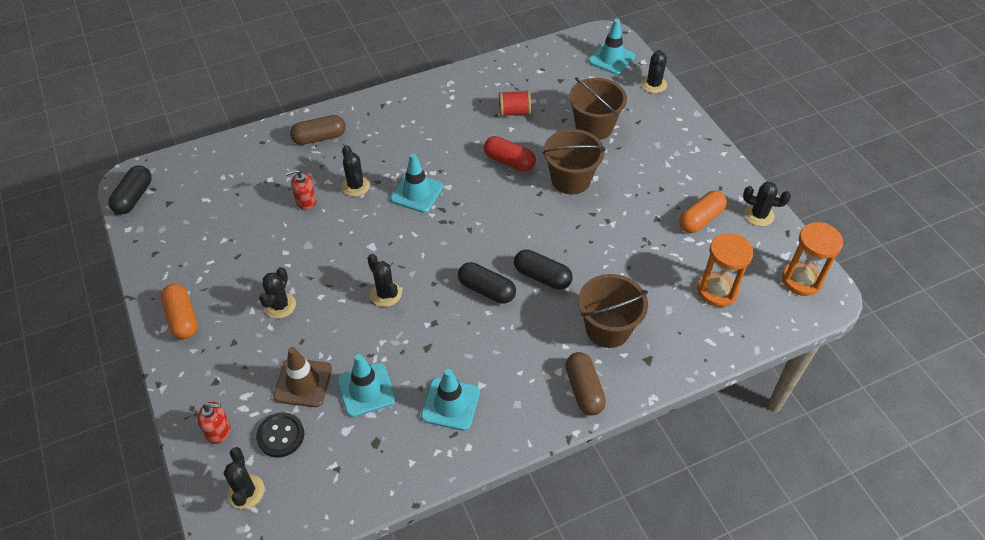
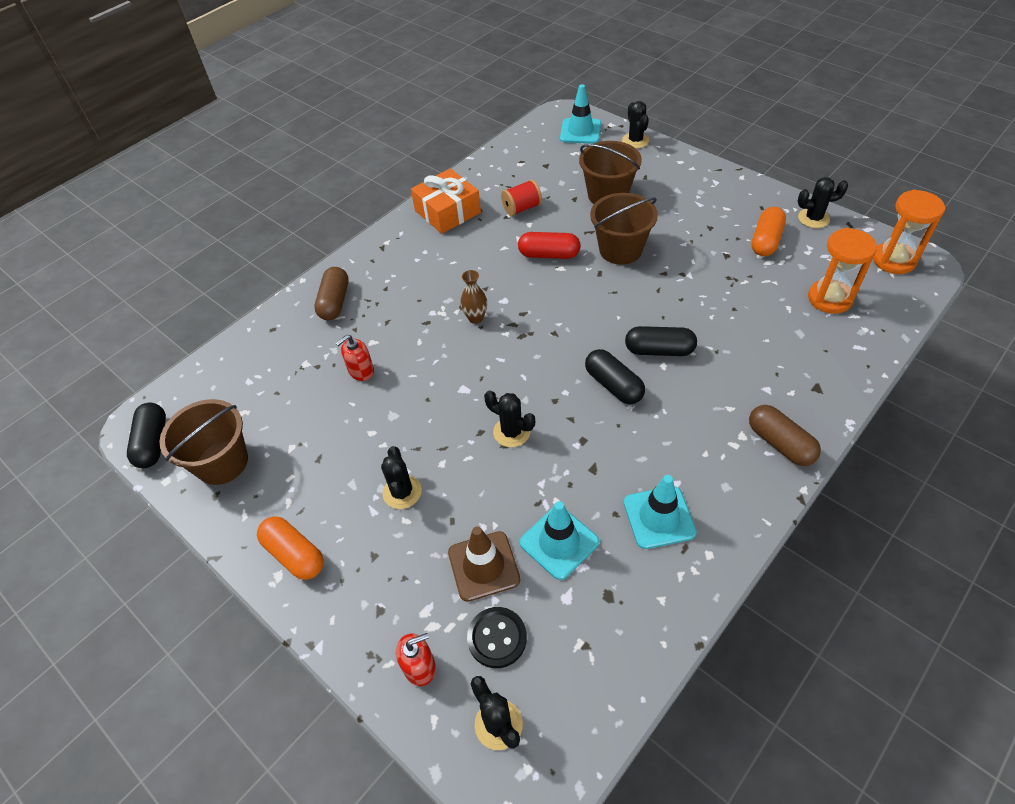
camera: 20 degrees left, 0 degrees up
brown capsule [290,115,346,145] -> brown capsule turned 45 degrees counterclockwise [314,267,349,320]
black cactus [341,145,370,196] -> none
turquoise traffic cone [390,153,443,213] -> brown vase [460,270,487,324]
black capsule [458,262,516,304] -> black capsule turned 45 degrees clockwise [585,349,645,404]
brown bucket [578,274,648,348] -> brown bucket moved to [159,399,248,485]
none -> orange gift [411,169,481,234]

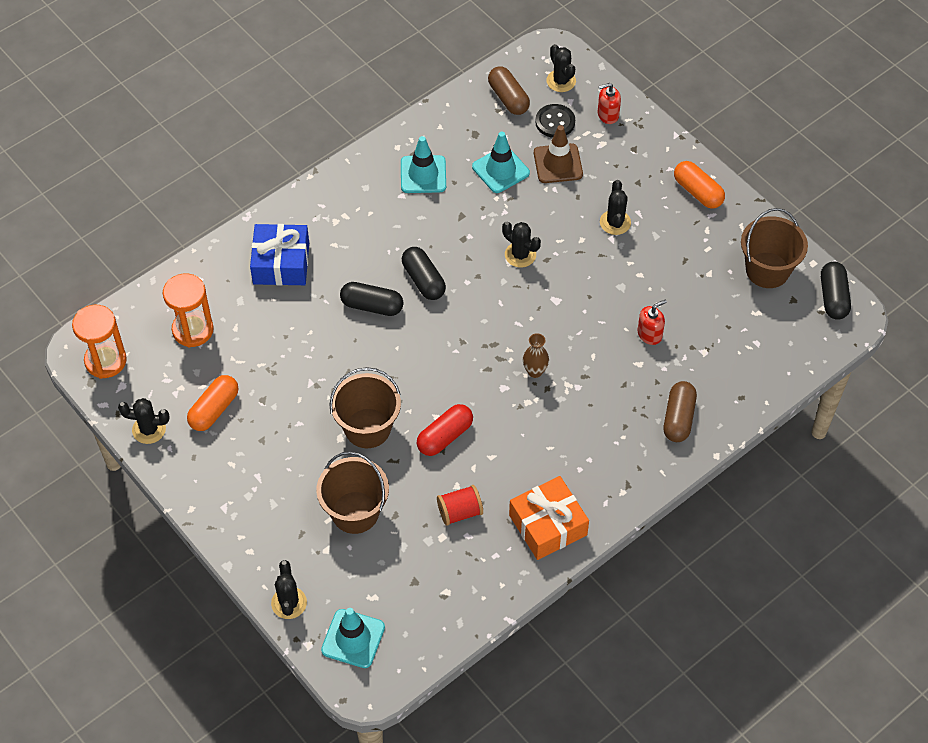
camera: 175 degrees left, 5 degrees up
red capsule [518,232,581,259] -> red capsule turned 60 degrees counterclockwise [417,404,473,456]
brown capsule [749,405,821,466] -> brown capsule moved to [488,66,530,115]
none -> blue gift [250,224,309,285]

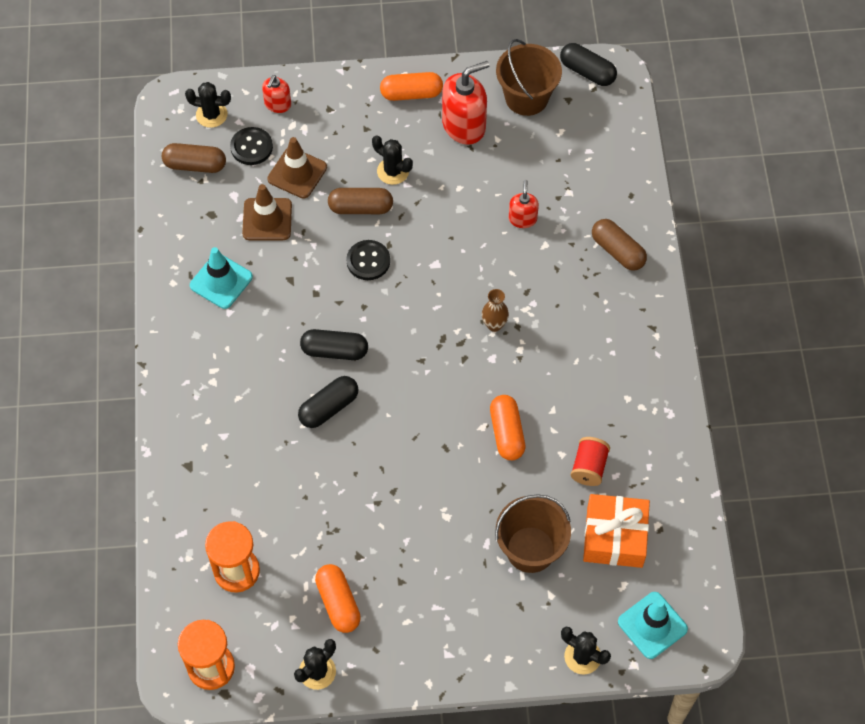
camera: 55 degrees left, 5 degrees up
blue gift [250,224,309,285] -> none
brown bucket [329,367,401,448] -> none
red capsule [417,404,473,456] -> orange capsule [490,395,525,460]
turquoise traffic cone [472,132,530,193] -> brown traffic cone [242,184,292,240]
black cactus [502,222,541,268] -> black button [346,240,390,280]
orange gift [509,476,589,560] -> orange gift moved to [583,494,650,568]
none -> brown capsule [328,188,393,214]
none -> red soap dispenser [442,61,489,145]

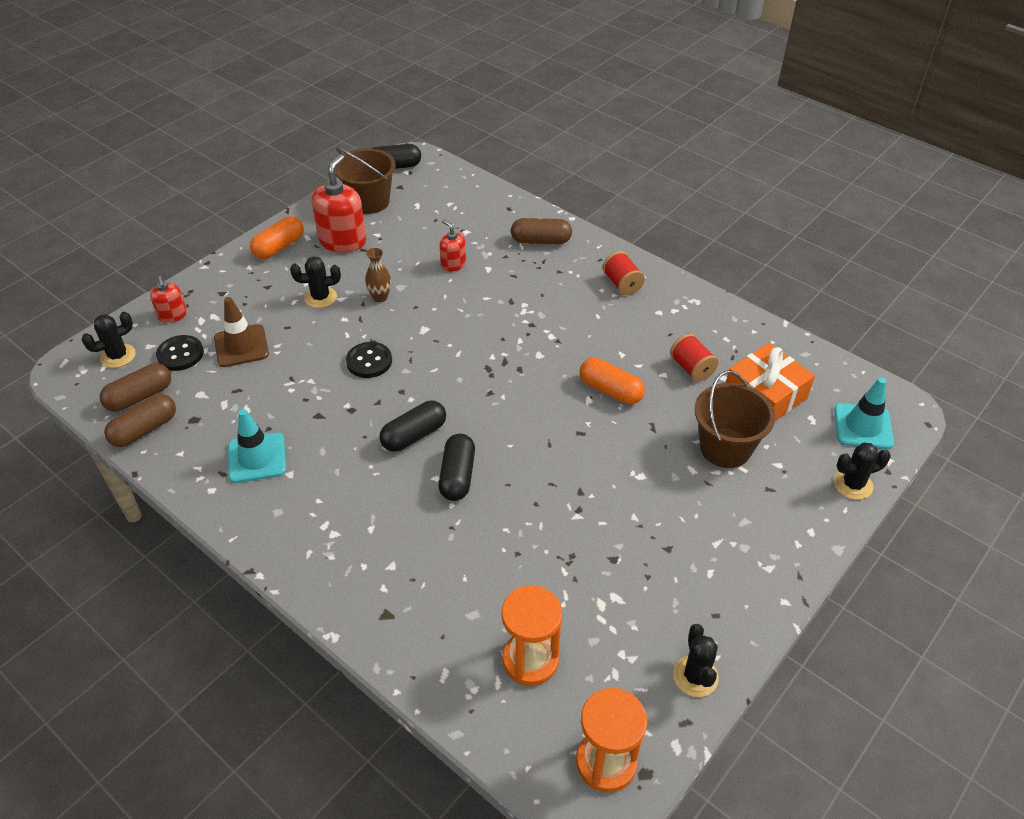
camera: 45 degrees left, 15 degrees down
brown traffic cone [242,184,292,240] -> none
orange capsule [315,564,361,633] -> none
brown capsule [328,188,393,214] -> brown capsule moved to [104,394,176,447]
brown vase [482,289,509,332] -> brown vase moved to [365,248,391,302]
none -> red spool [603,251,645,295]

